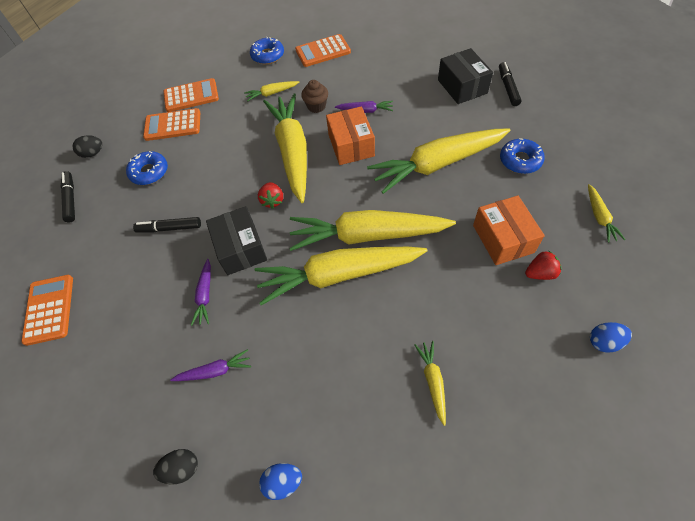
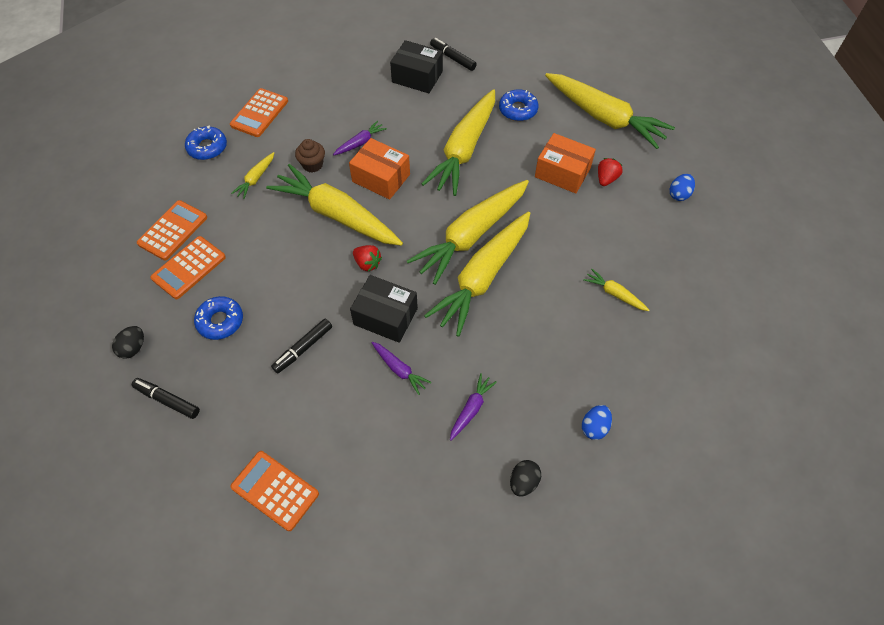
camera: 50 degrees left, 0 degrees up
yellow carrot [588,184,625,242] -> yellow carrot [545,73,675,149], size x2.34

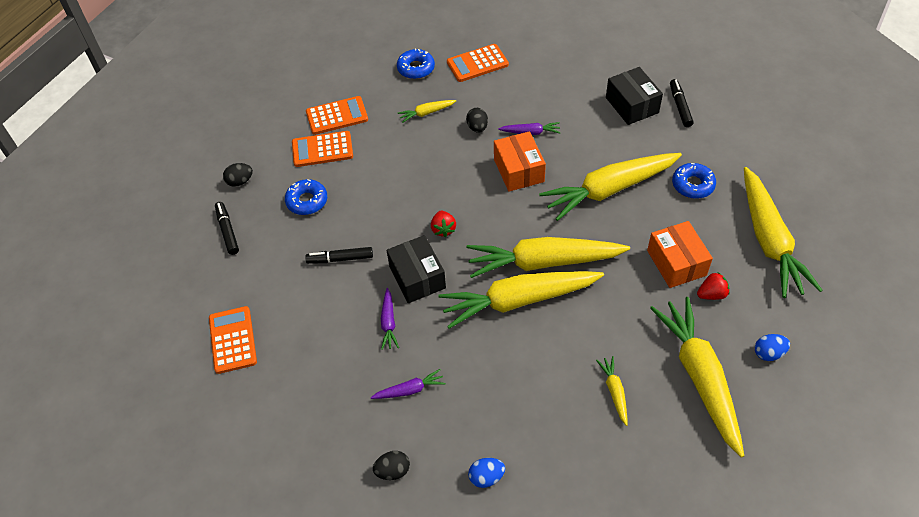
camera: 45 degrees right, 5 degrees down
yellow carrot [266,164,403,246] -> yellow carrot moved to [650,297,744,458]
brown cupcake [295,139,325,173] -> black egg [466,108,488,133]

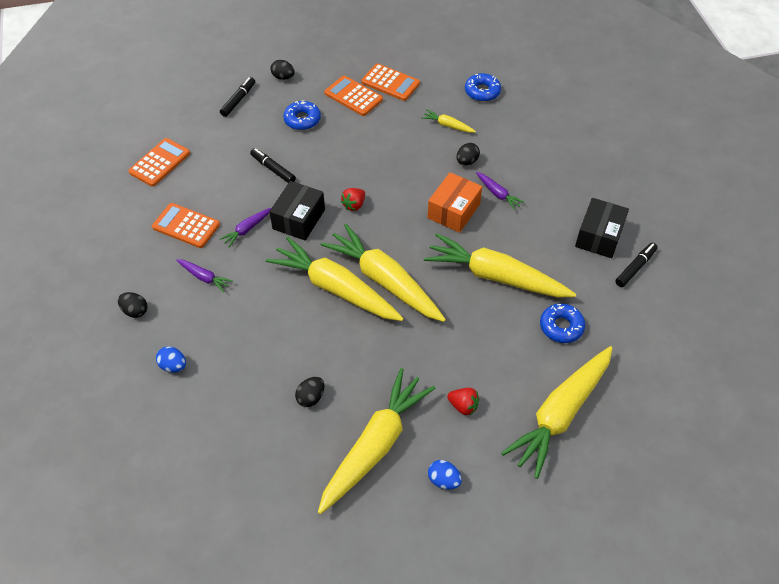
camera: 45 degrees right, 0 degrees up
orange calculator [447,44,509,82] -> orange calculator moved to [152,203,220,248]
yellow carrot [596,356,628,426] -> black egg [295,377,324,407]
orange box [647,221,713,288] -> none

